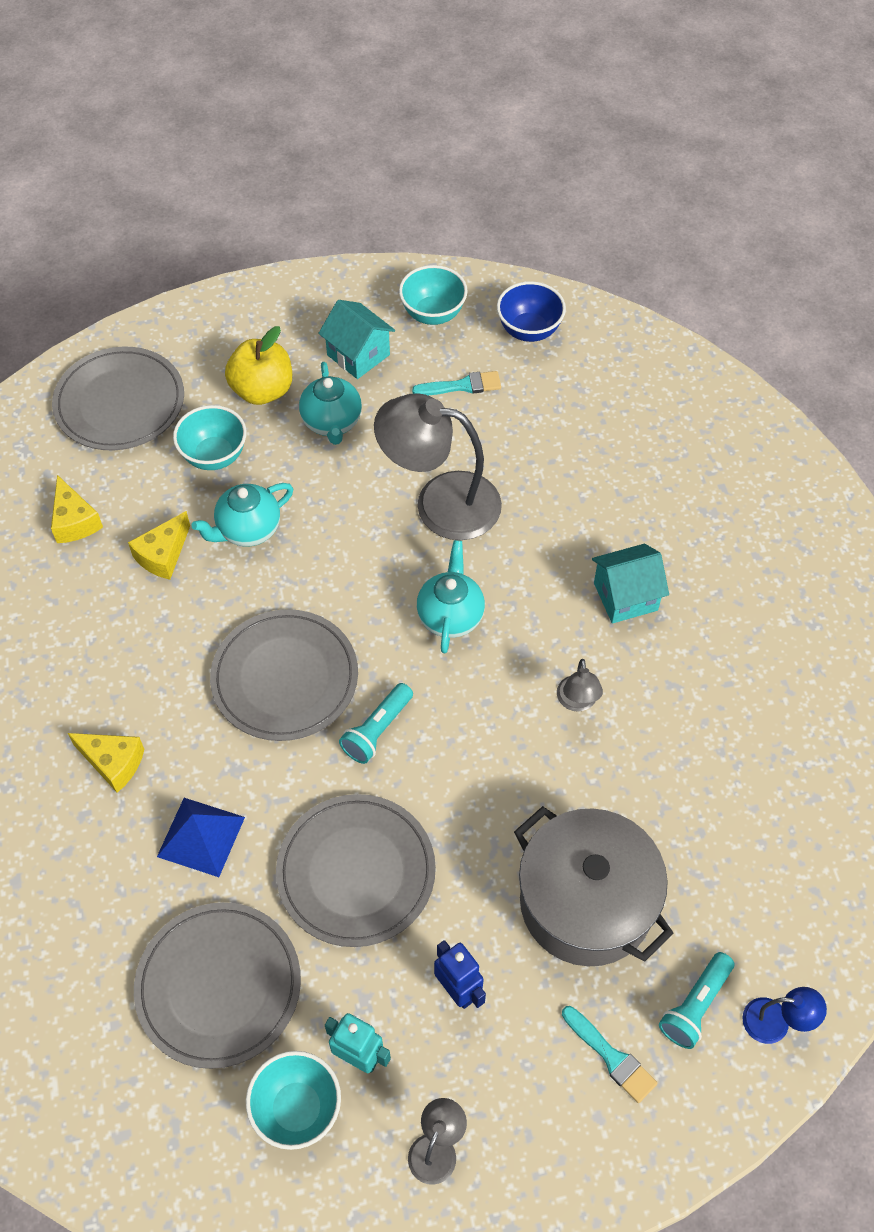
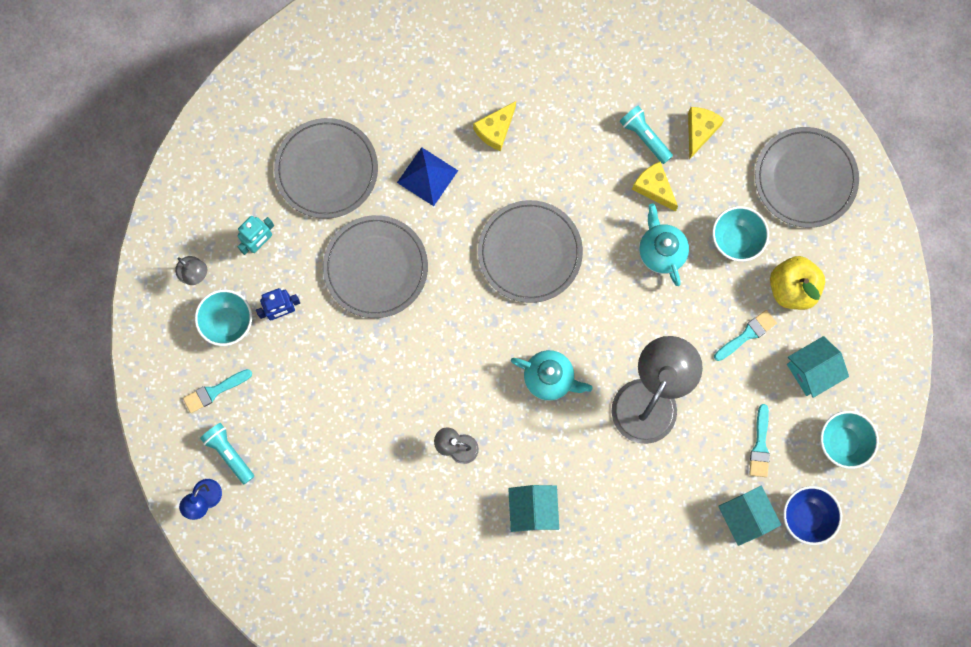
camera: 105 degrees right, 20 degrees up
yellow cheese [51,475,103,543] -> yellow cheese turned 120 degrees clockwise [688,107,724,160]
turquoise bowl [246,1051,341,1150] -> turquoise bowl moved to [195,289,252,346]
turquoise teapot [299,362,362,445] -> turquoise brush [714,310,777,361]
turquoise flashlight [339,683,413,764] -> turquoise flashlight moved to [619,106,673,164]
grey pot [514,806,674,966] -> none
none -> turquoise house [718,486,781,546]

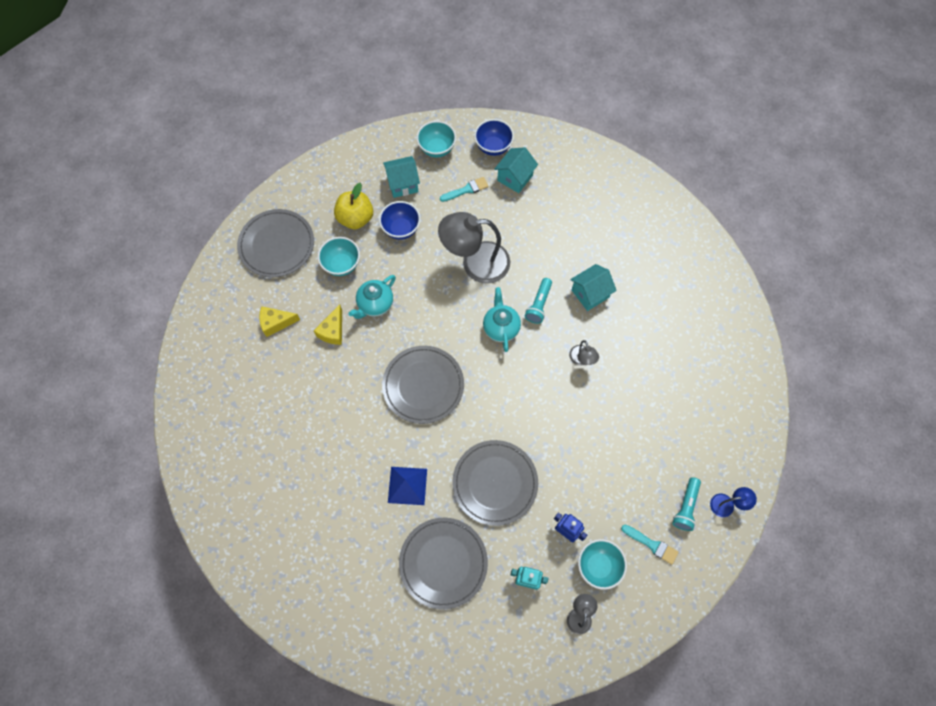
camera: 120 degrees left, 10 degrees down
yellow cheese [473,101,516,151] -> none
turquoise flashlight [619,106,673,164] -> turquoise flashlight moved to [525,278,552,324]
turquoise brush [714,310,777,361] -> blue bowl [379,201,420,240]
turquoise house [787,336,849,398] -> turquoise house turned 45 degrees counterclockwise [383,156,420,198]

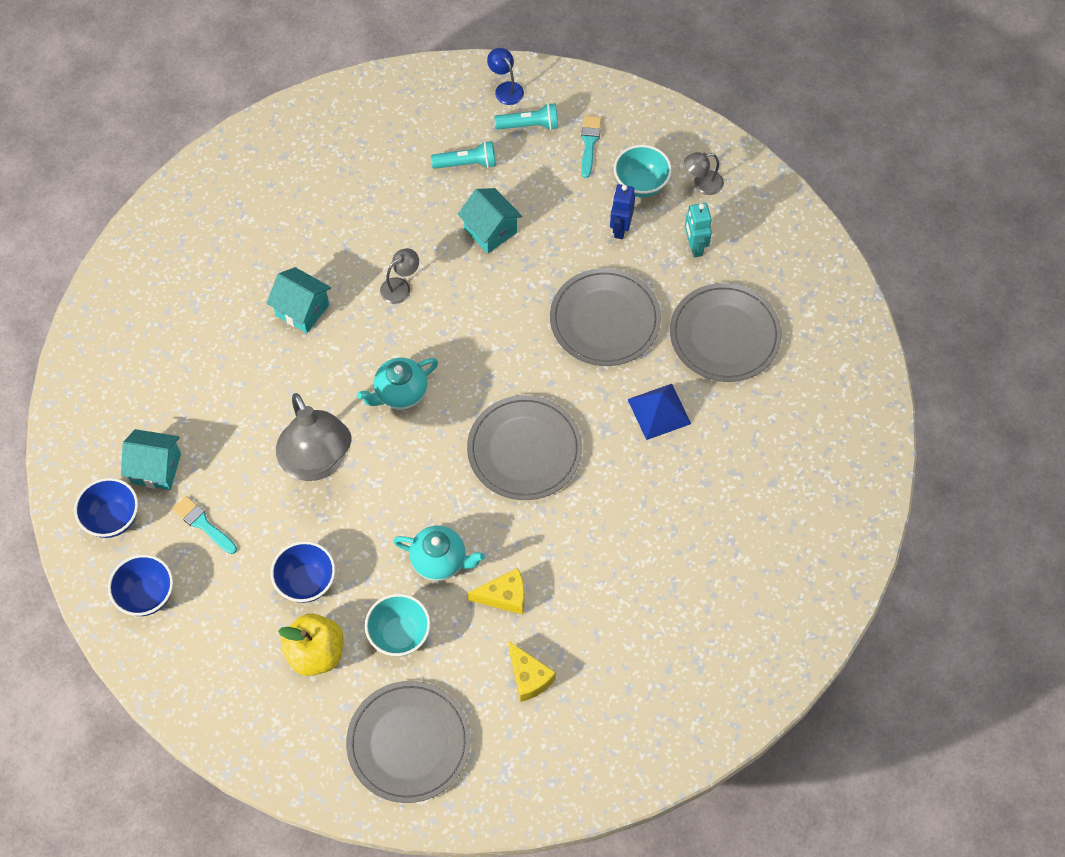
camera: 115 degrees left, 5 degrees down
turquoise house [383,156,420,198] -> turquoise house moved to [458,188,522,253]
turquoise bowl [417,121,456,158] -> blue bowl [108,554,173,616]
turquoise flashlight [525,278,552,324] -> turquoise flashlight moved to [431,141,496,169]

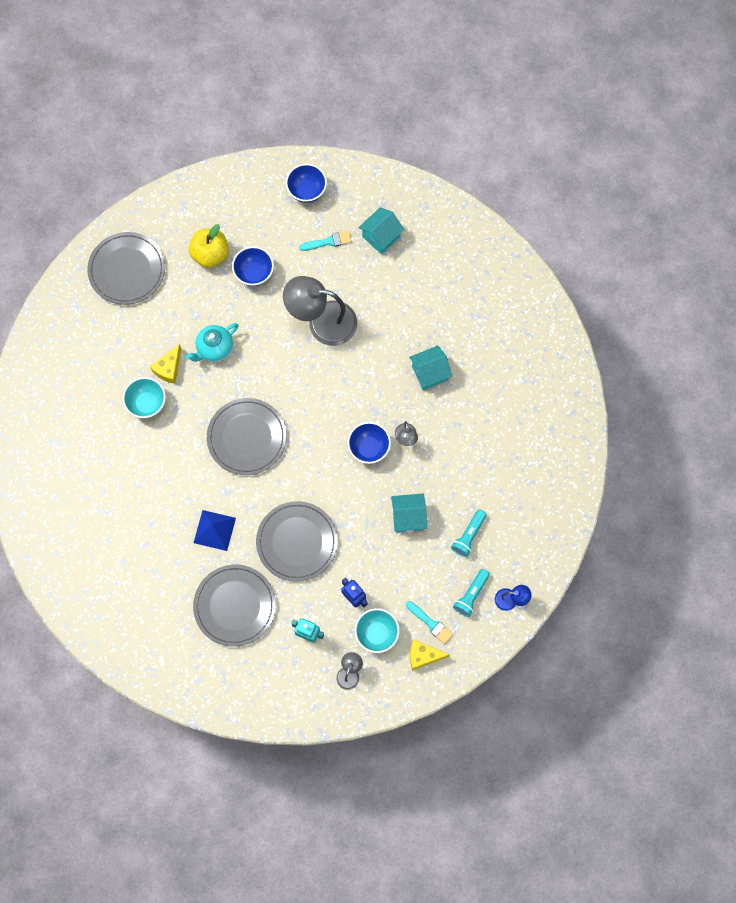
camera: 125 degrees right, 10 degrees up
blue bowl [74,478,138,538] -> blue bowl moved to [347,422,391,464]
turquoise teapot [357,358,438,410] -> none
turquoise bowl [365,594,431,657] -> turquoise bowl moved to [123,377,166,418]
yellow cheese [508,641,556,702] -> yellow cheese moved to [410,639,450,670]

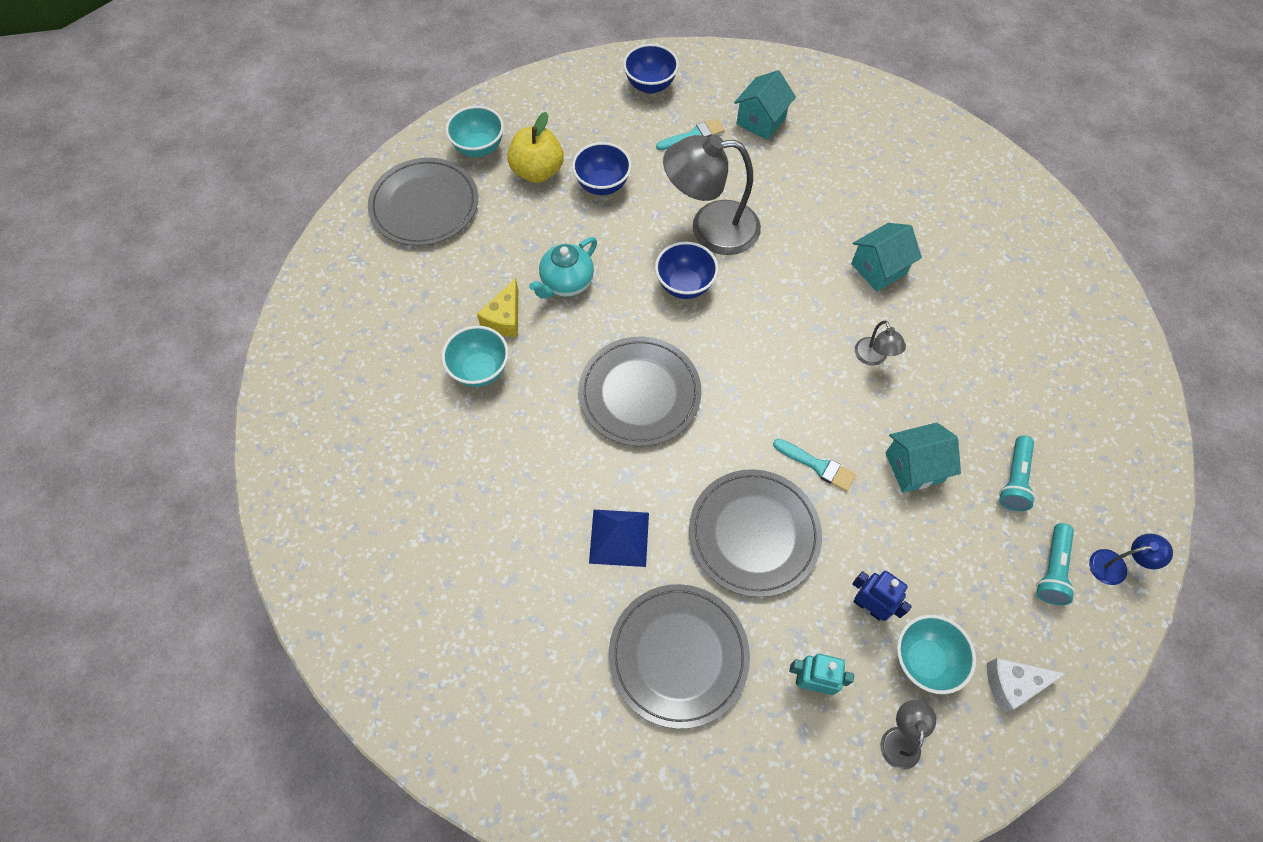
camera: 10 degrees left, 10 degrees down
blue bowl [347,422,391,464] -> blue bowl moved to [655,242,718,299]
turquoise brush [406,601,453,644] -> turquoise brush moved to [773,439,856,492]
yellow cheese [410,639,450,670] -> white cheese [987,658,1066,713]
none -> turquoise bowl [446,106,504,157]

